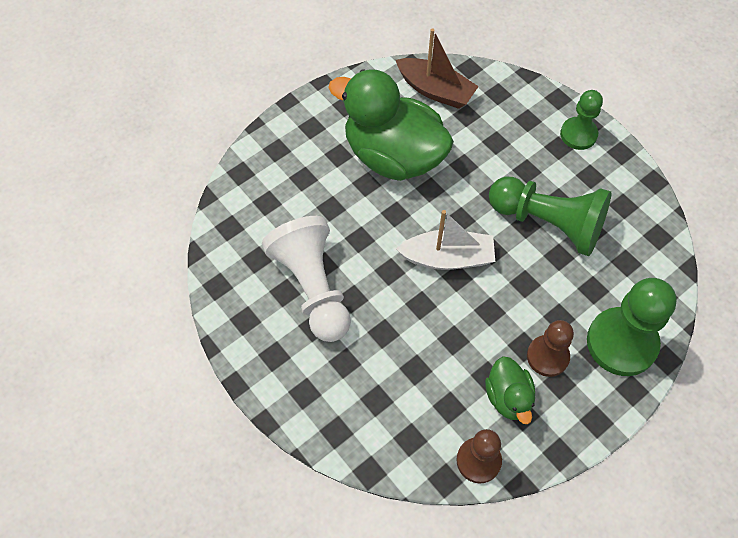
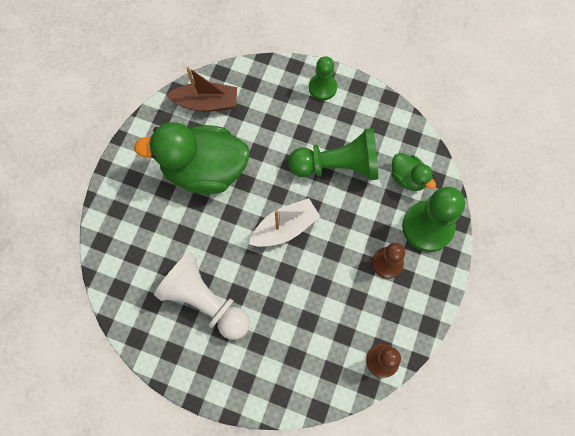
camera: 30 degrees left, 10 degrees up
green duck [485,356,535,424] -> green duck moved to [392,153,436,191]

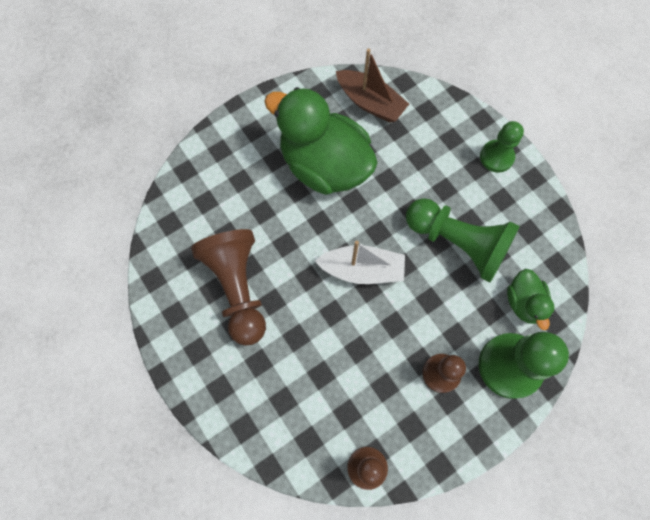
camera: 35 degrees right, 0 degrees up
white pawn [154,253,250,340] -> brown pawn [191,229,266,346]

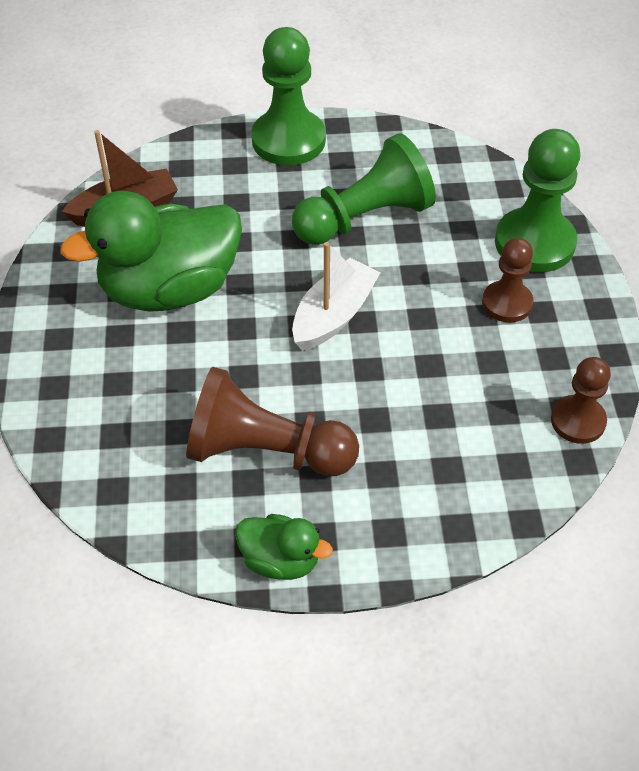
camera: 60 degrees left, 20 degrees down
green pawn [480,121,524,173] -> green pawn [251,27,326,165], size x1.67
green duck [507,269,554,330] -> green duck moved to [235,514,333,580]

